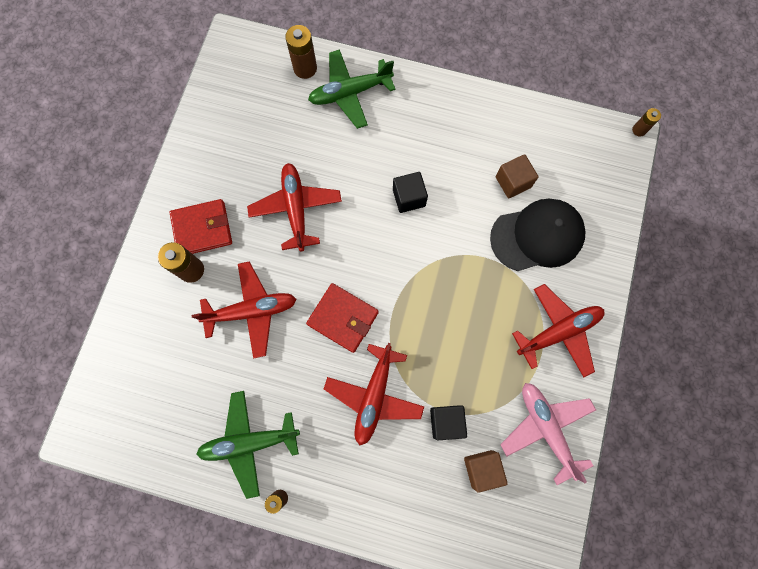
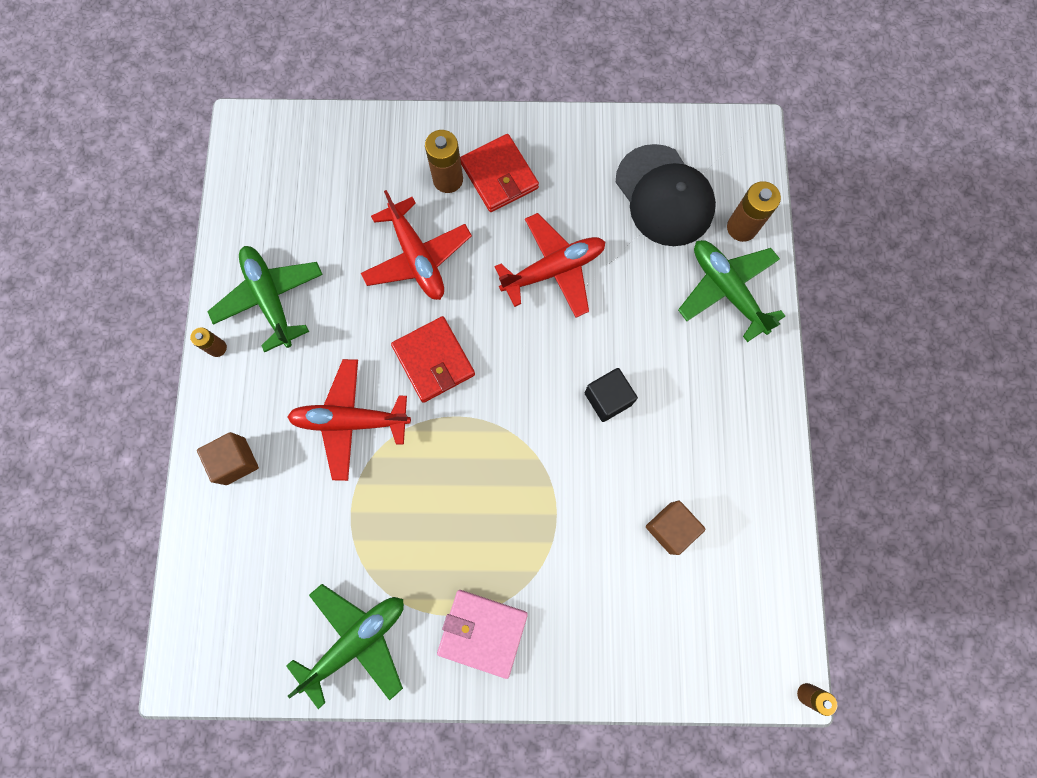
camera: 75 degrees right, 0 degrees up
red wallet [306,283,379,353] -> red wallet turned 45 degrees counterclockwise [391,316,475,403]
black cube [430,405,467,440] -> none
brown cube [464,450,508,493] -> brown cube moved to [197,432,259,485]
black cap [490,199,585,271] -> black cap moved to [616,144,716,246]
pink plane [500,383,596,485] -> green plane [286,584,404,709]
red plane [512,284,605,377] -> pink wallet [437,590,528,679]

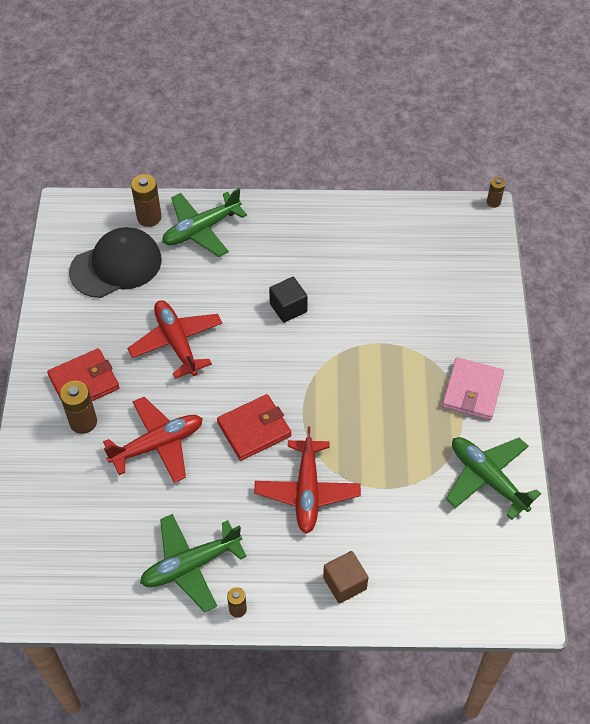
camera: 90 degrees left, 20 degrees down
brown cube [646,501,705,555] -> none

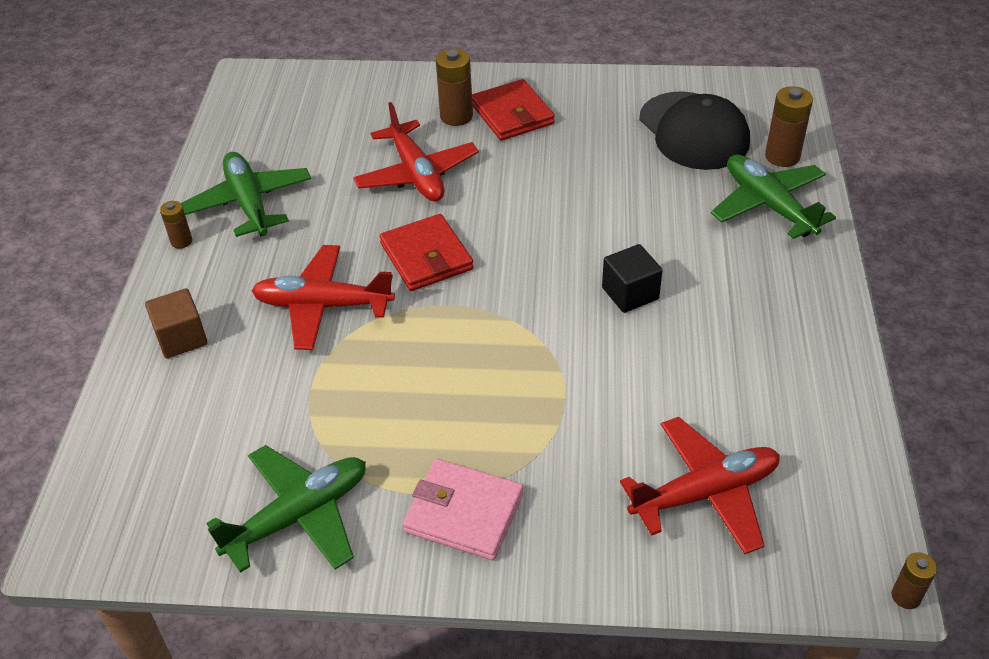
camera: 95 degrees right, 10 degrees down
red plane [127,300,223,379] -> red plane moved to [620,417,780,554]

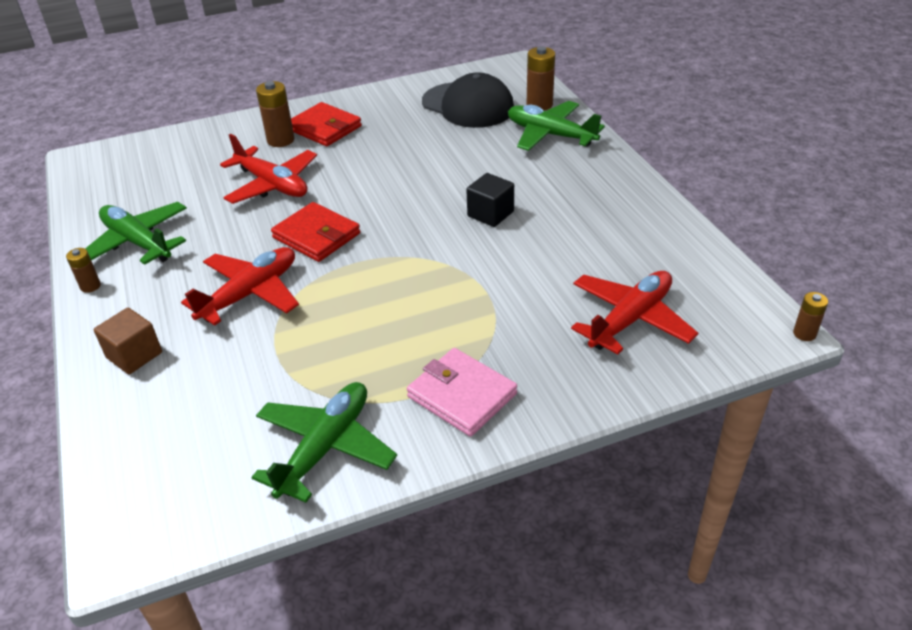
camera: 25 degrees left, 5 degrees down
red plane [251,245,395,350] -> red plane turned 150 degrees clockwise [181,247,299,326]
pink wallet [403,459,524,560] -> pink wallet turned 45 degrees clockwise [407,348,517,437]

